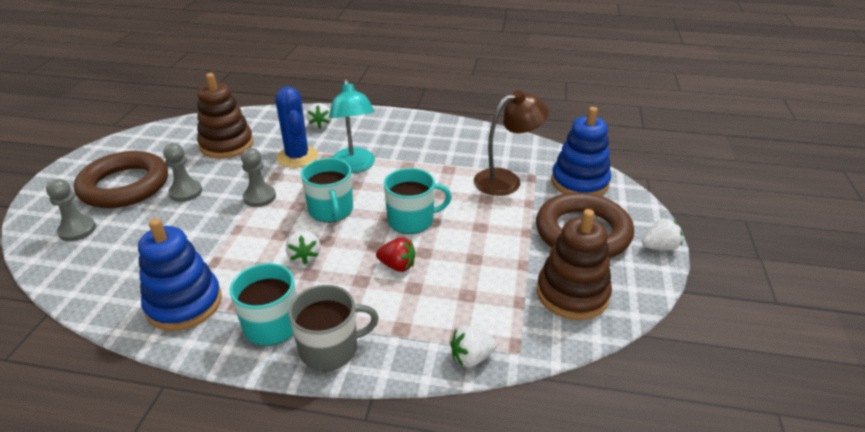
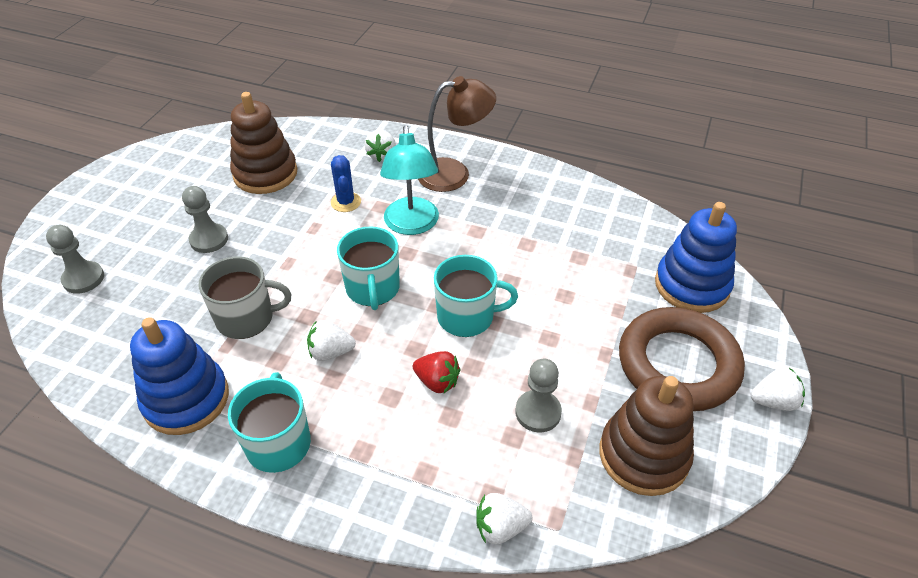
camera: 10 degrees right, 10 degrees up
brown ring [74,151,168,208] -> none
grey pawn [241,148,276,207] -> grey pawn moved to [515,359,562,432]
blue cactus [275,87,318,168] -> blue cactus [331,155,361,212], size x0.61
white strawberry [286,230,320,265] -> white strawberry turned 90 degrees clockwise [307,320,356,361]
grey mug [289,285,379,371] -> grey mug moved to [199,257,292,339]
brown lamp [474,90,549,196] -> brown lamp moved to [418,76,496,192]

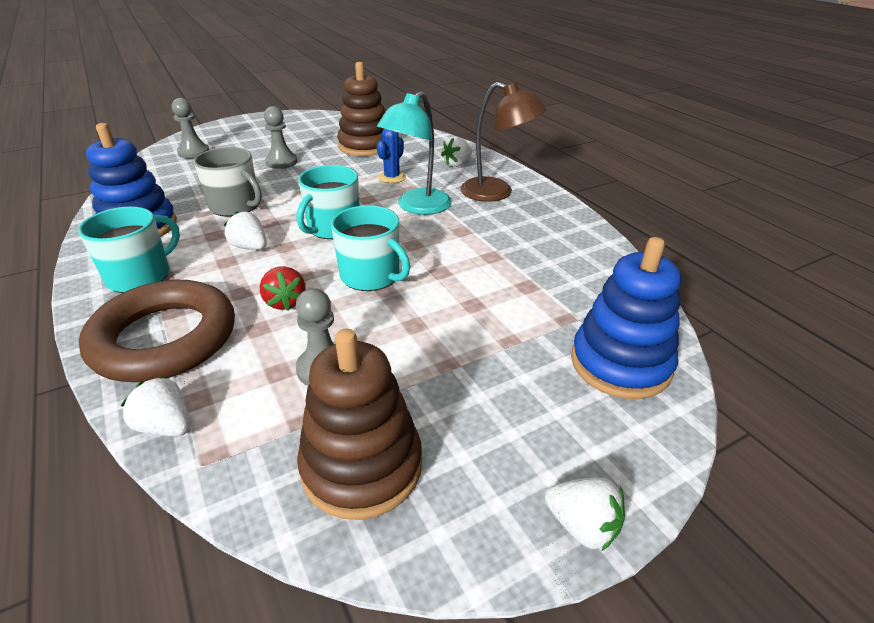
camera: 40 degrees right, 10 degrees down
brown ring [619,307,745,411] -> brown ring moved to [79,280,235,382]

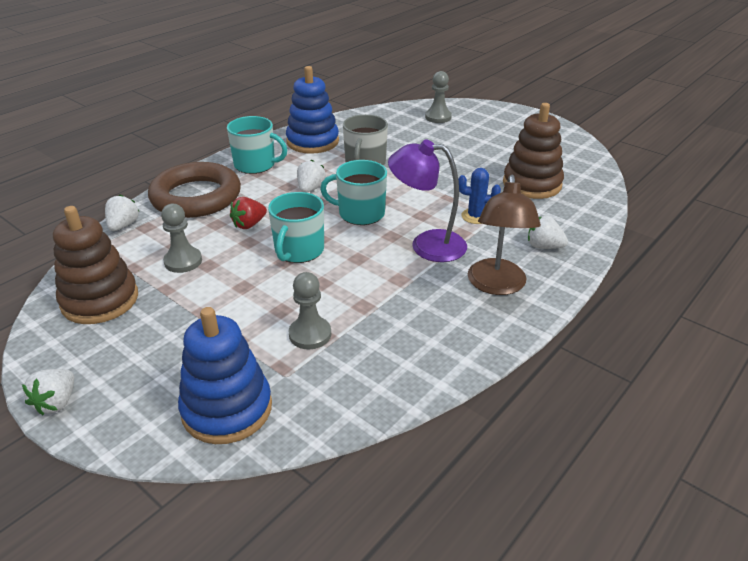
camera: 70 degrees right, 0 degrees up
grey pawn [264,106,298,169] -> grey pawn moved to [289,272,331,349]
turquoise lamp [377,91,452,215] -> purple lamp [388,139,467,262]

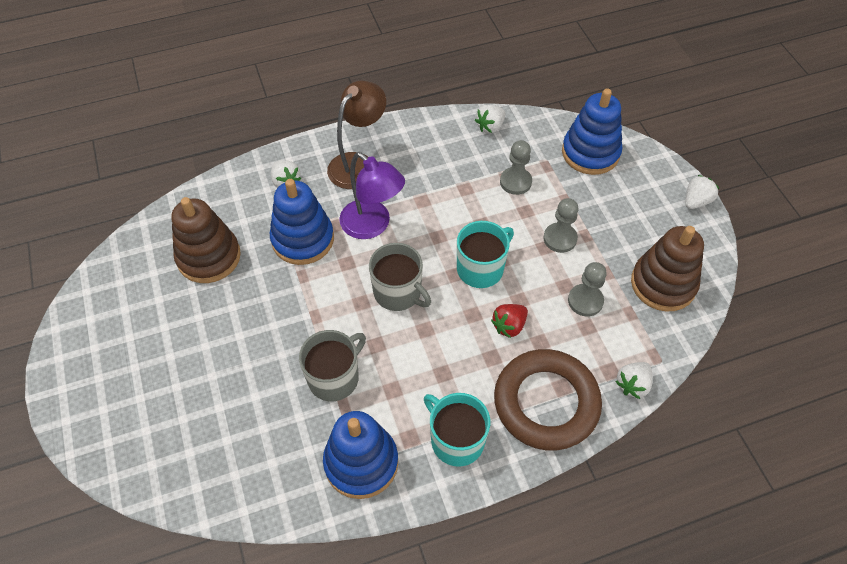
camera: 150 degrees left, 20 degrees up
red strawberry [230,197,267,229] -> red strawberry turned 150 degrees clockwise [491,304,528,338]
white strawberry [297,160,326,193] -> white strawberry moved to [475,105,506,133]
turquoise mug [320,160,387,225] -> grey mug [369,243,431,311]
grey pawn [425,71,452,123] -> grey pawn moved to [543,198,579,253]
blue cactus [458,168,501,224] -> blue stacking toy [270,179,334,265]

